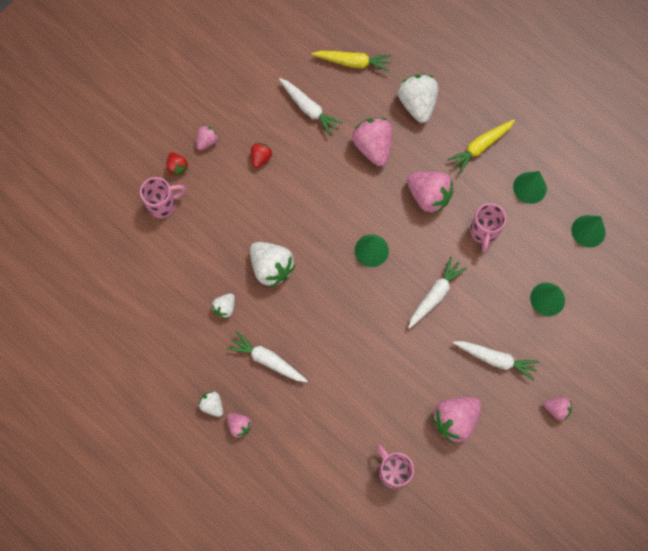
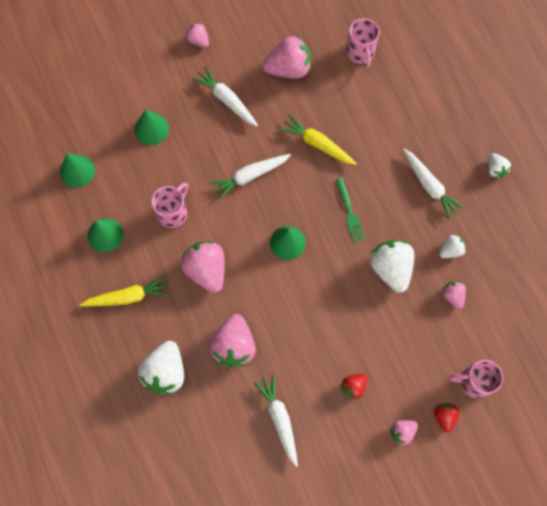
camera: 155 degrees left, 0 degrees up
pink strawberry [227,413,252,439] -> pink strawberry moved to [442,282,466,309]
yellow carrot [312,51,392,72] -> yellow carrot moved to [279,114,357,165]
none -> green fork [335,178,366,243]

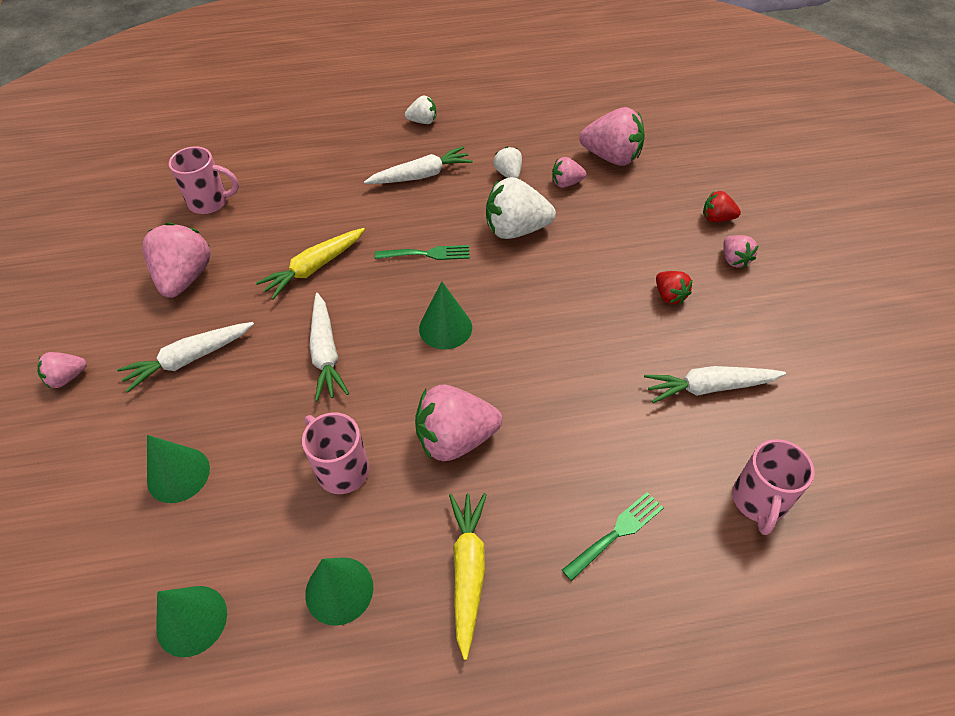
camera: 75 degrees left, 20 degrees down
white strawberry [138,341,184,394] -> green fork [562,492,663,581]
pink strawberry [209,314,256,367] -> pink strawberry moved to [579,107,645,166]
pink mug [449,360,503,398] -> pink mug moved to [732,439,815,535]

